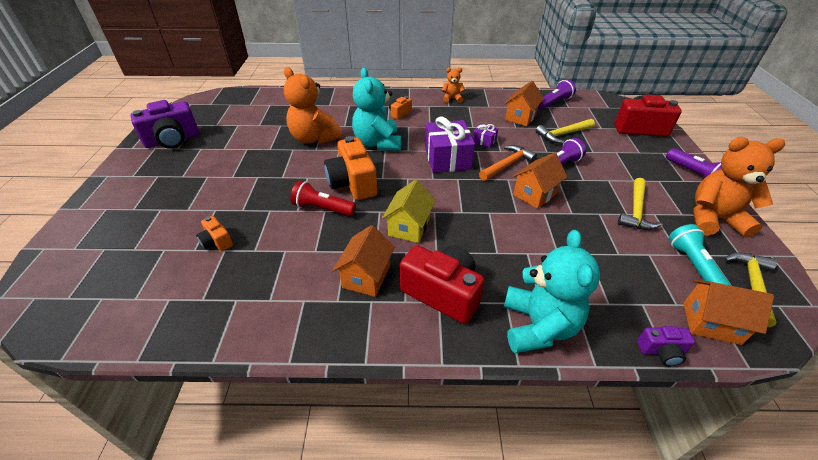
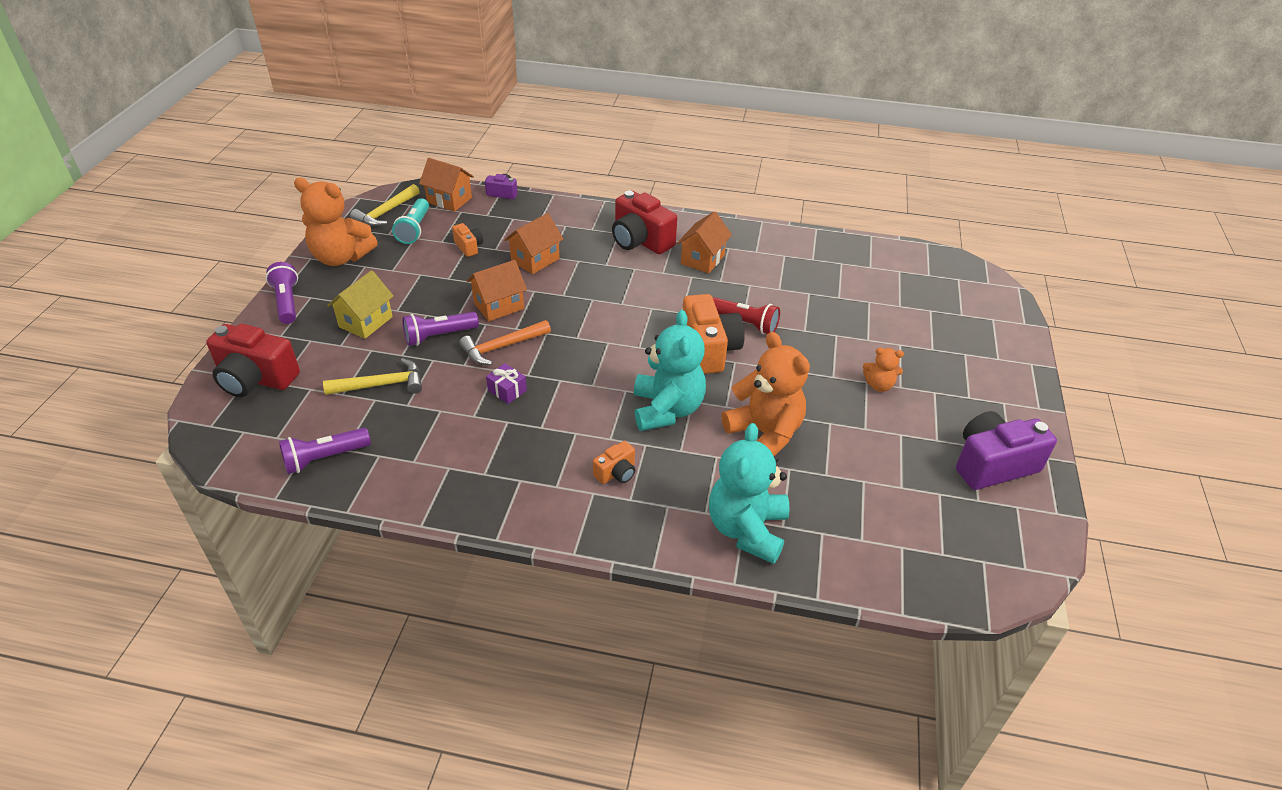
camera: 170 degrees left, 0 degrees up
orange camera [196,216,233,251] -> orange camera moved to [452,223,483,257]
yellow house [382,180,436,243] -> yellow house moved to [327,270,394,339]
purple gift [425,116,475,173] -> none
orange teddy bear [442,68,465,103] -> orange teddy bear moved to [863,348,904,392]
orange house [504,81,544,126] -> orange house moved to [504,213,563,274]
turquoise teddy bear [504,230,600,353] -> turquoise teddy bear moved to [709,423,789,564]
yellow hammer [618,178,662,230] -> none

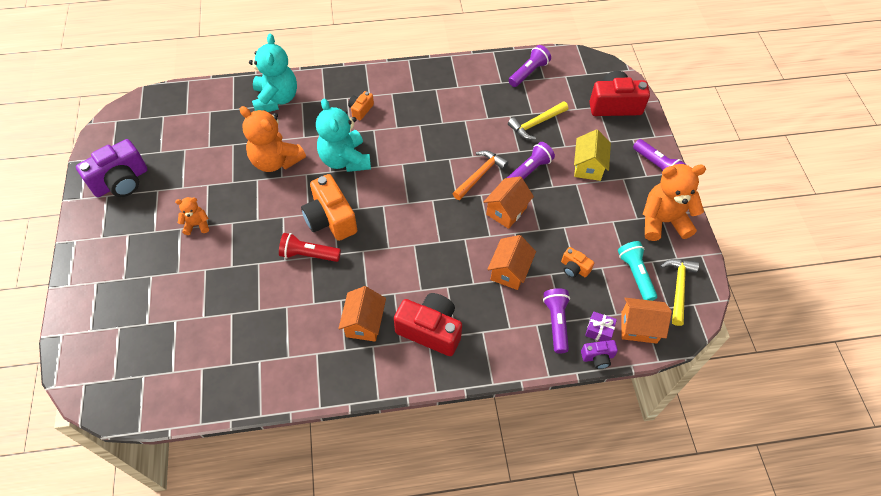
camera: 160 degrees right, 15 degrees up
purple gift [486,363,527,404] -> purple gift moved to [585,312,617,341]
none -> purple flashlight [543,288,570,353]

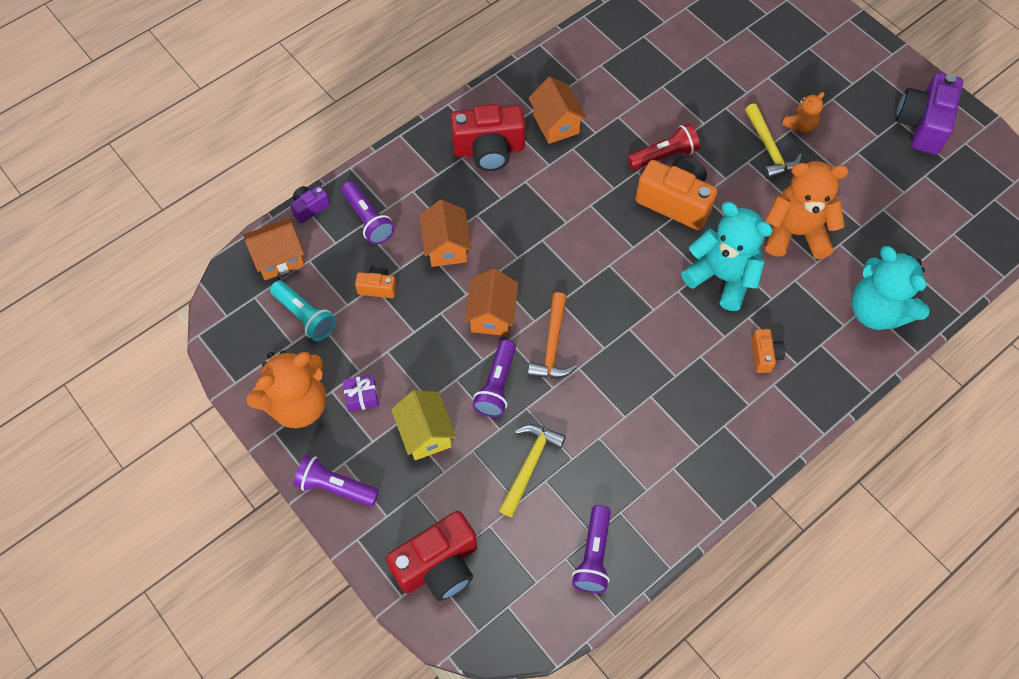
camera: 150 degrees right, 5 degrees up
purple gift [585,312,617,341] -> purple gift moved to [343,375,379,412]
yellow hammer [660,259,699,326] -> yellow hammer moved to [745,103,802,179]

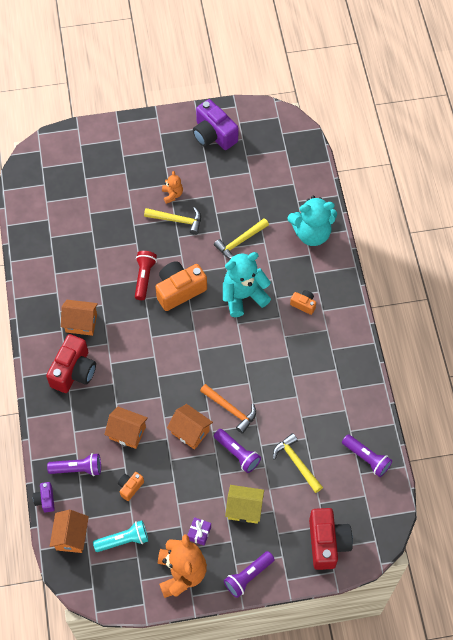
camera: 60 degrees left, 0 degrees up
orange teddy bear [765,161,849,259] -> yellow hammer [214,218,269,259]

